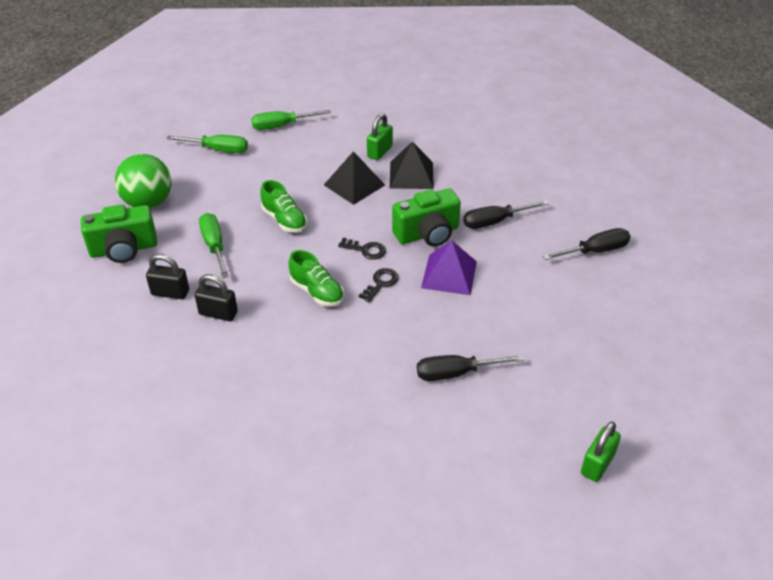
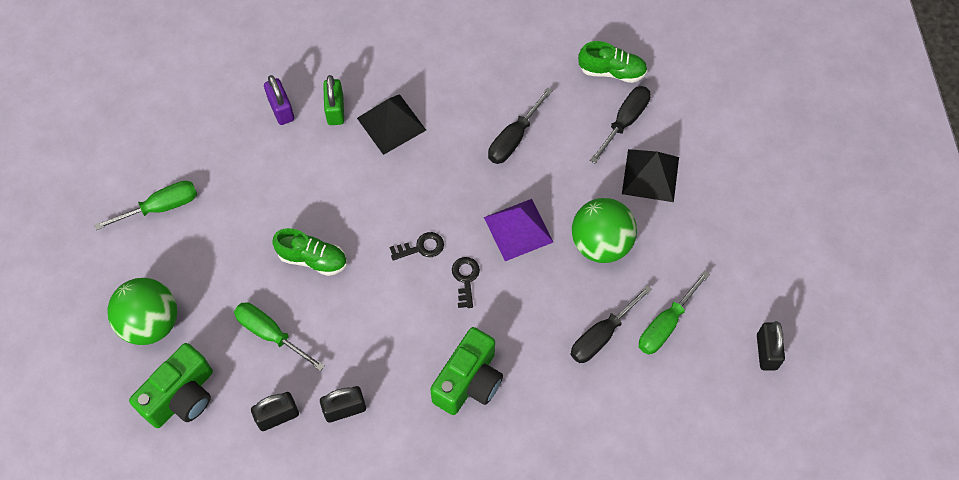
camera: 35 degrees left, 20 degrees up
green screwdriver [251,110,331,130] -> green screwdriver moved to [639,270,710,355]
green shoe [288,250,344,306] -> green shoe moved to [578,41,648,83]
black pyramid [324,151,385,205] -> black pyramid moved to [622,149,679,202]
green camera [392,189,461,246] -> green camera moved to [430,327,503,415]
green padlock [581,422,621,482] -> black padlock [757,321,785,370]
none -> purple padlock [264,75,294,125]
none -> green ball [572,198,637,263]

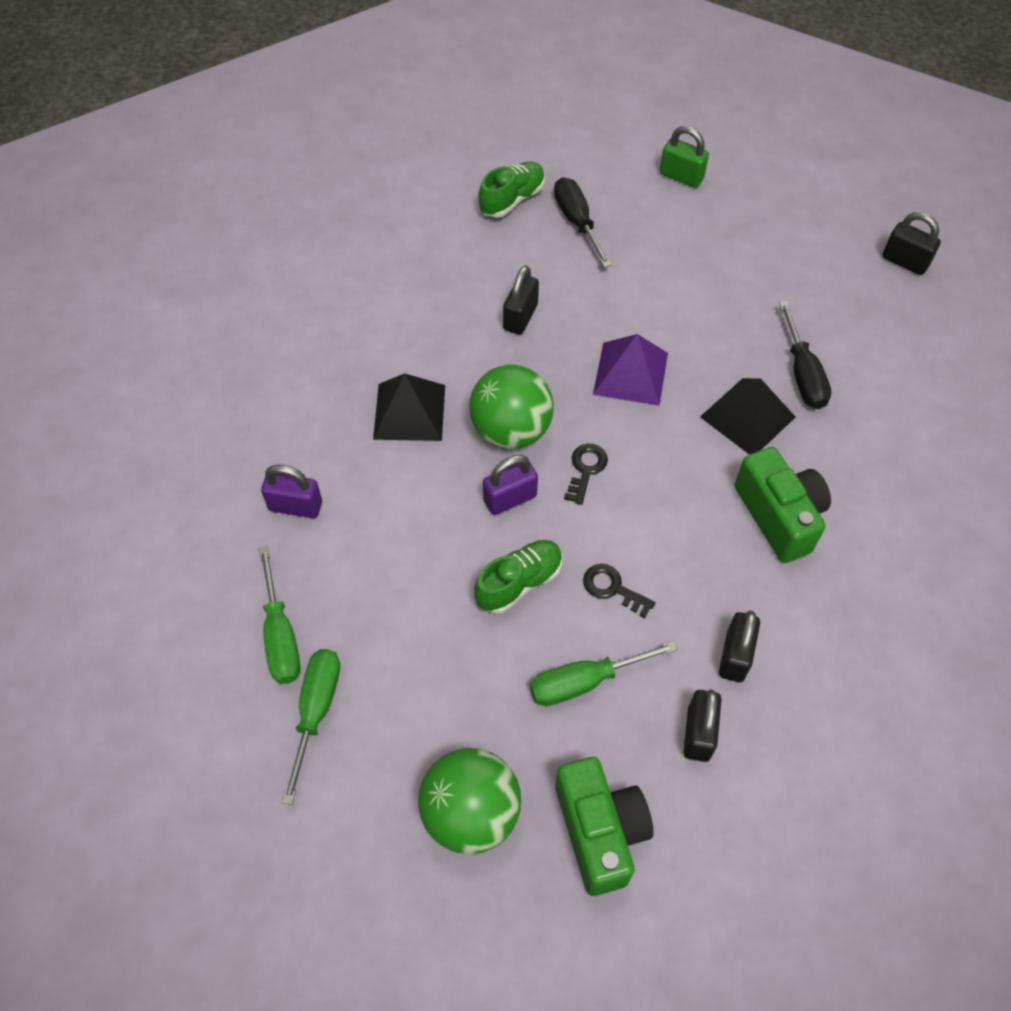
camera: 55 degrees left, 5 degrees down
green padlock [323,75,344,125] -> green padlock moved to [660,126,709,188]
black key [452,257,480,308] -> black key moved to [583,564,656,619]
black screwdriver [488,87,553,164] -> black padlock [503,265,539,335]
green ball [572,198,637,263] -> green ball moved to [469,364,554,449]
black pyramid [622,149,679,202] -> black pyramid moved to [700,378,795,455]
green screwdriver [639,270,710,355] -> green screwdriver moved to [259,546,300,684]
none -> purple padlock [483,455,538,515]

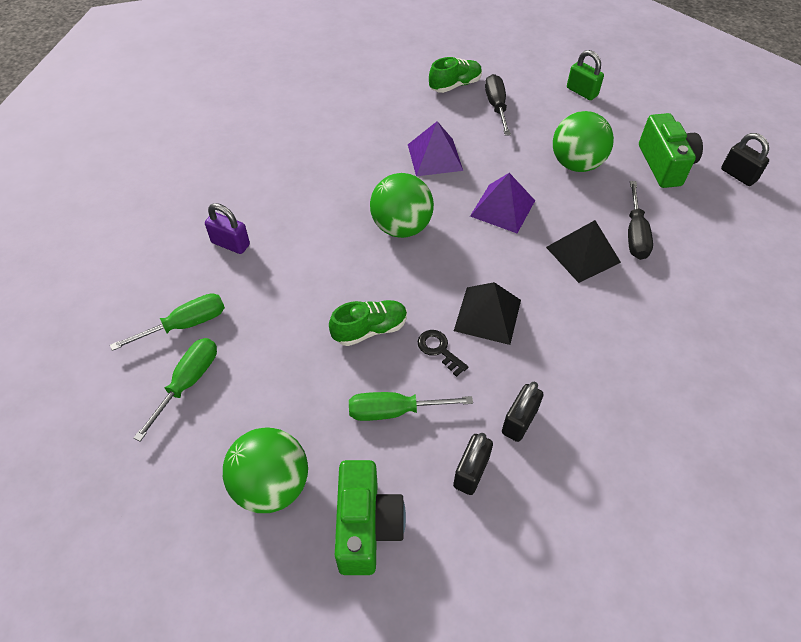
camera: 15 degrees right, 5 degrees down
green screwdriver [259,546,300,684] -> green screwdriver turned 120 degrees counterclockwise [110,293,225,351]
black pyramid [373,373,445,441] -> black pyramid moved to [454,282,521,345]
purple padlock [483,455,538,515] -> none
black padlock [503,265,539,335] -> purple pyramid [408,121,463,176]
black key [564,444,608,505] -> none
green camera [734,447,831,563] -> green camera moved to [639,113,703,188]
none -> green ball [553,111,614,172]

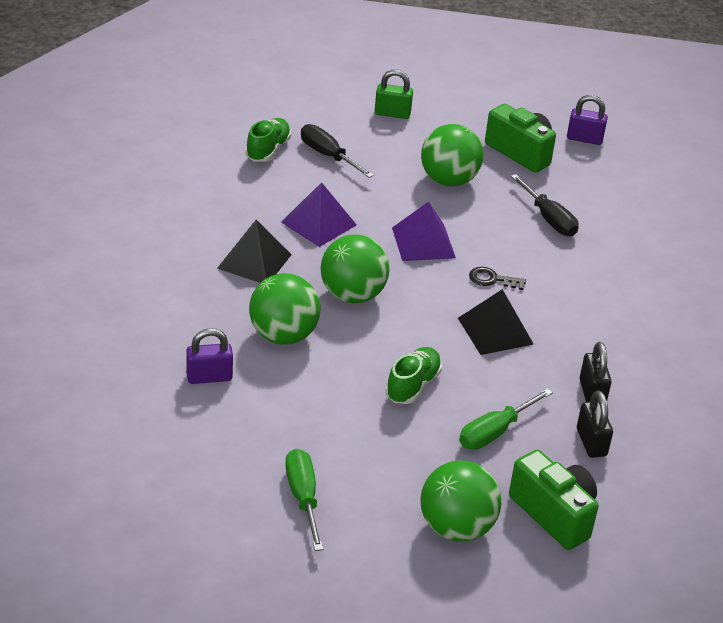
camera: 40 degrees left, 15 degrees down
green screwdriver [110,293,225,351] -> none
black key [418,330,468,377] -> black key moved to [469,267,526,290]
black pyramid [546,220,621,283] -> black pyramid moved to [217,220,292,283]
black padlock [721,133,769,186] -> purple padlock [567,95,608,145]
none -> green ball [249,273,321,345]

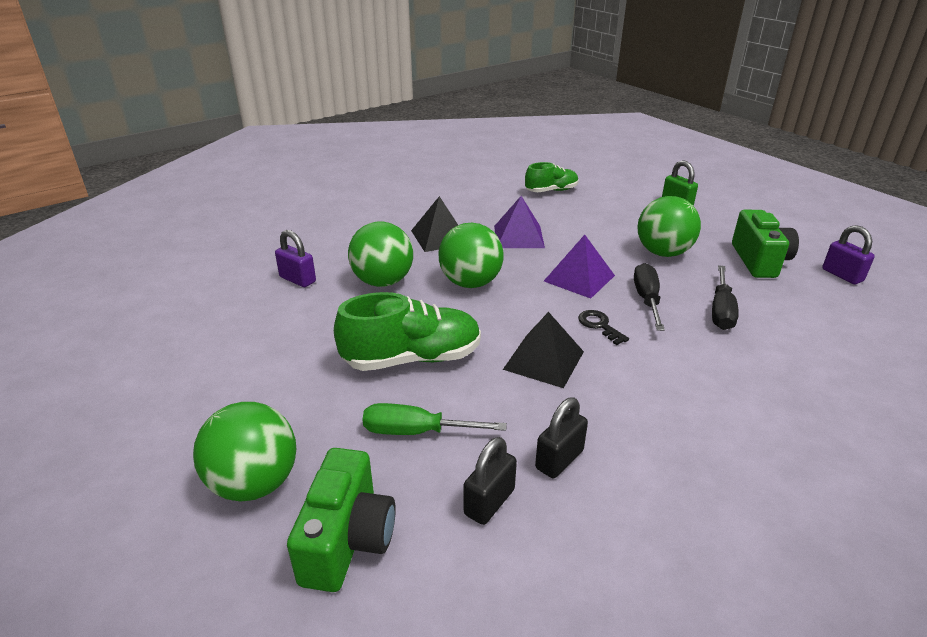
camera: 50 degrees right, 5 degrees down
green screwdriver [285,449,323,551] -> none
black screwdriver [301,124,374,178] -> black screwdriver moved to [634,263,665,331]
green shoe [386,347,442,404] -> green shoe [334,292,481,371], size x1.62

